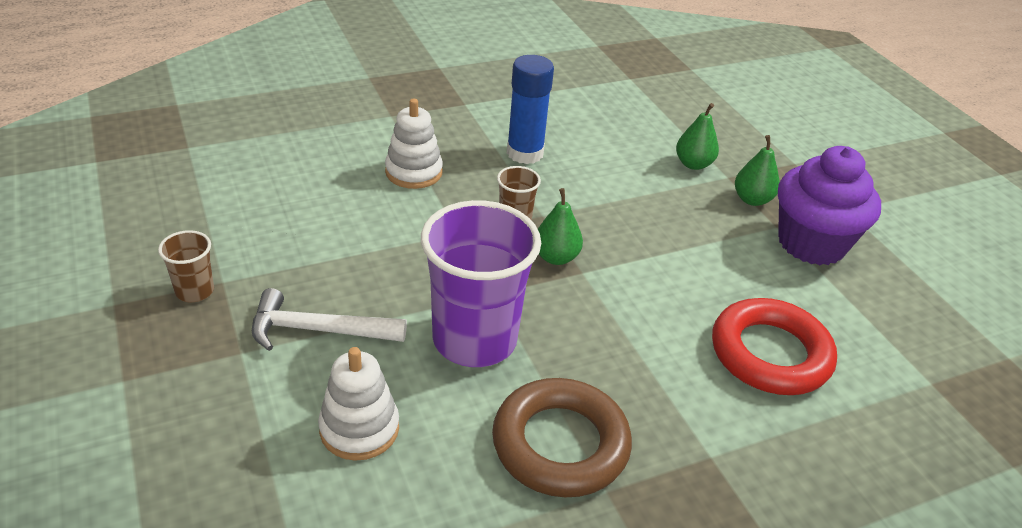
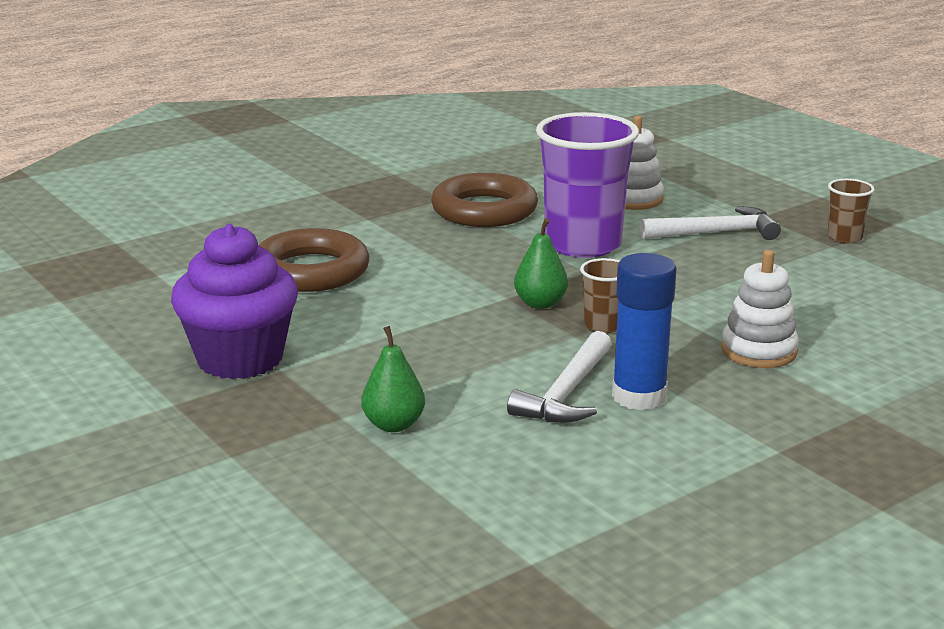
camera: 170 degrees right, 15 degrees down
red ring [712,298,837,395] -> brown ring [258,228,370,292]
green pear [735,135,780,206] -> none
none -> white hammer [507,331,612,423]

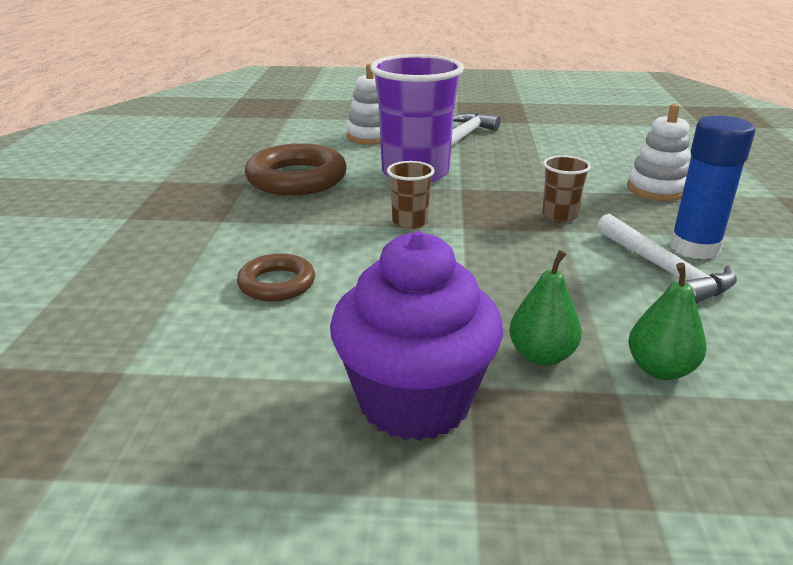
camera: 50 degrees left, 5 degrees up
brown ring [258,228,370,292] -> brown ring [237,253,315,302], size x0.57
green pear [514,218,568,309] -> green pear moved to [509,250,582,366]
brown cup [827,179,875,244] -> brown cup moved to [387,161,435,229]

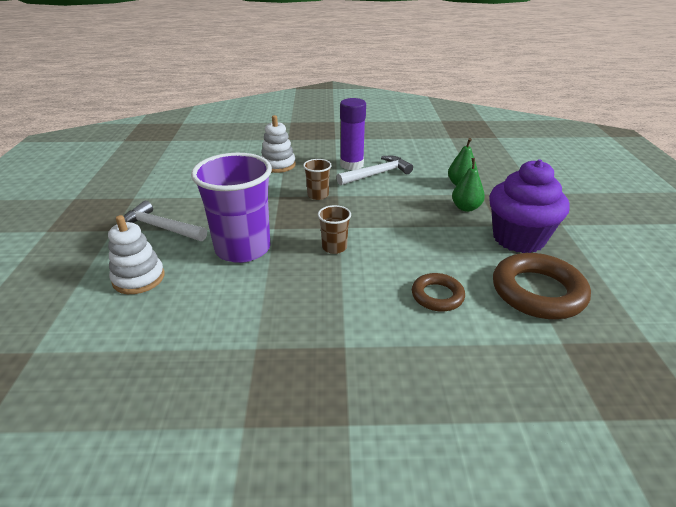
camera: 95 degrees left, 5 degrees up
brown ring [245,143,347,195] -> brown ring moved to [493,253,591,319]
blue glue stick [669,116,755,260] -> purple glue stick [340,98,366,170]

